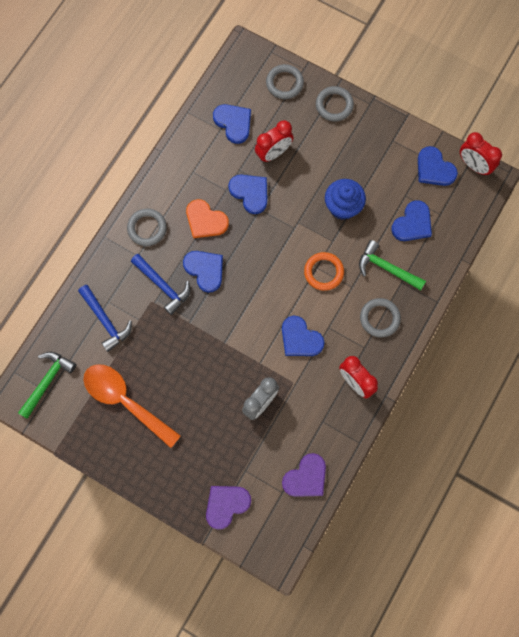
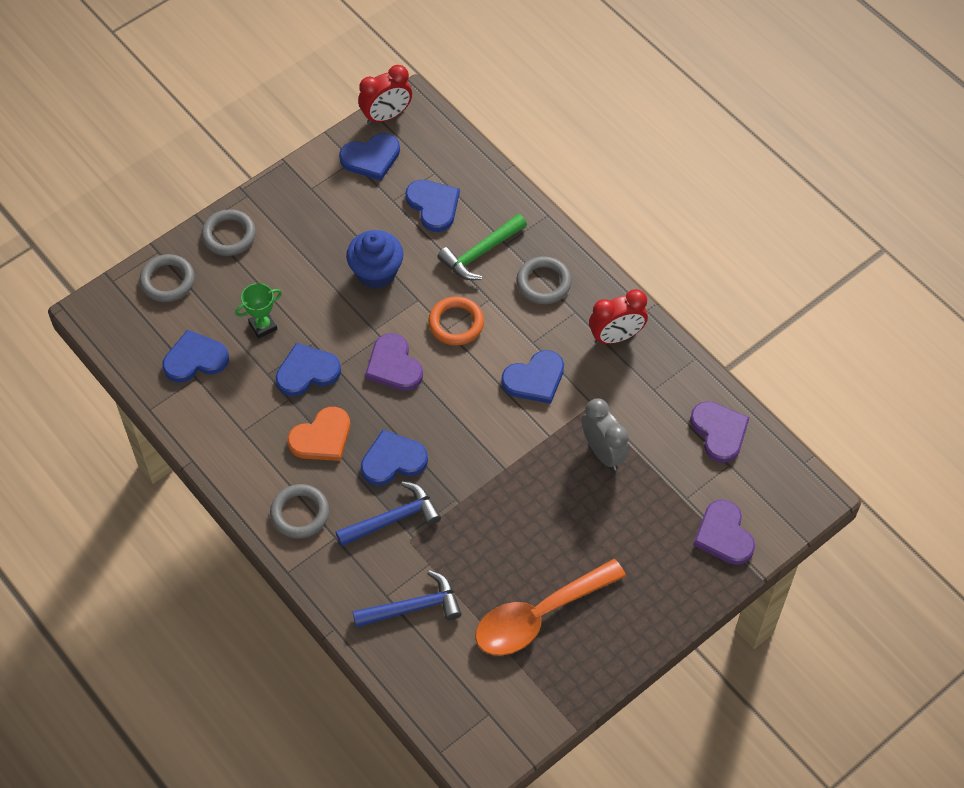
camera: 70 degrees left, 15 degrees down
green hammer [18,352,76,419] -> none
red clock [255,120,294,162] -> green trophy [235,283,282,339]
none -> purple heart [365,333,423,391]

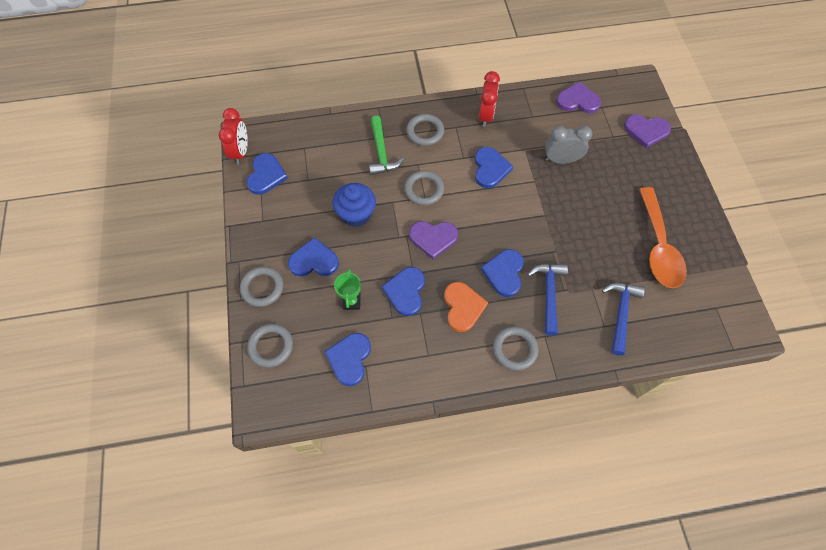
camera: 60 degrees left, 5 degrees up
blue heart [405,180,460,232] -> blue heart moved to [288,237,339,276]
orange ring [428,296,484,346] -> grey ring [404,170,444,206]

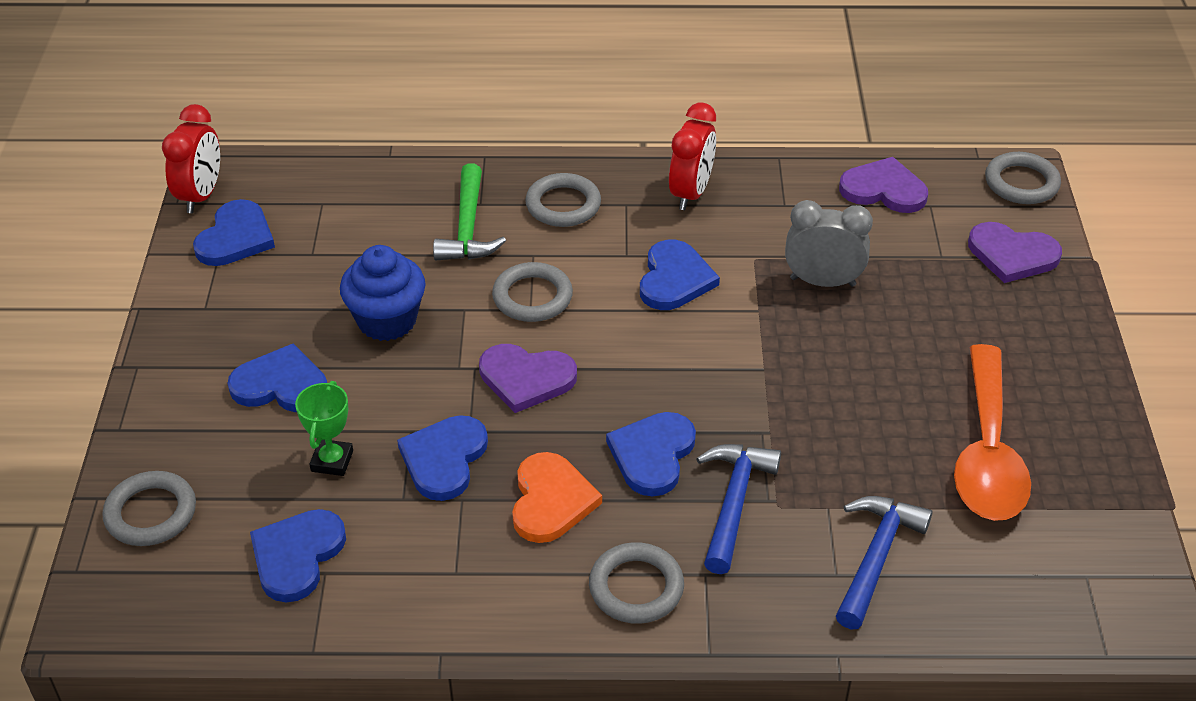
camera: 10 degrees right, 20 degrees down
grey ring [240,266,284,307] -> grey ring moved to [985,152,1061,204]

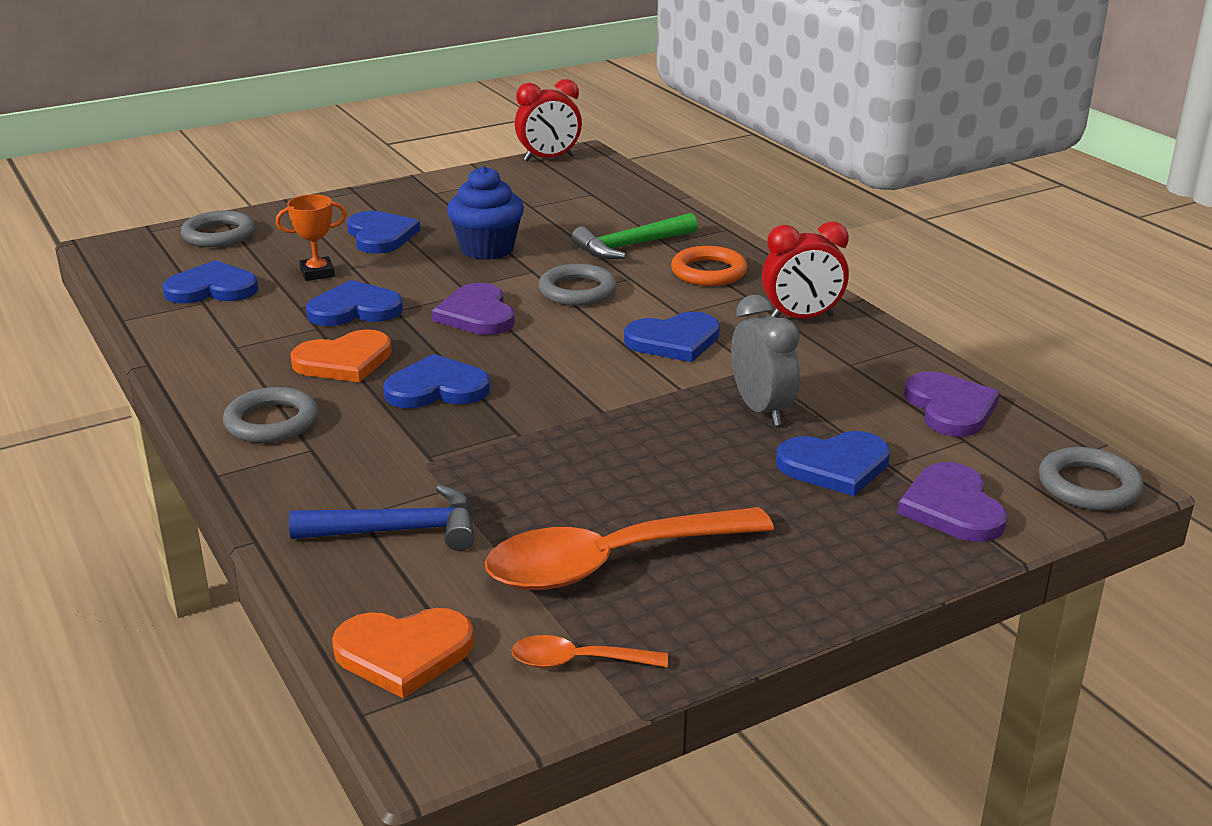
camera: 60 degrees right, 15 degrees down
blue heart [193,199,275,266] -> blue heart moved to [776,431,890,496]
green trophy [295,381,353,476] -> orange trophy [276,194,347,281]
grey ring [525,173,601,227] -> orange ring [671,246,748,286]
blue hammer [696,444,781,574] -> none
none -> orange heart [332,608,474,698]
none -> orange spoon [511,635,668,668]

